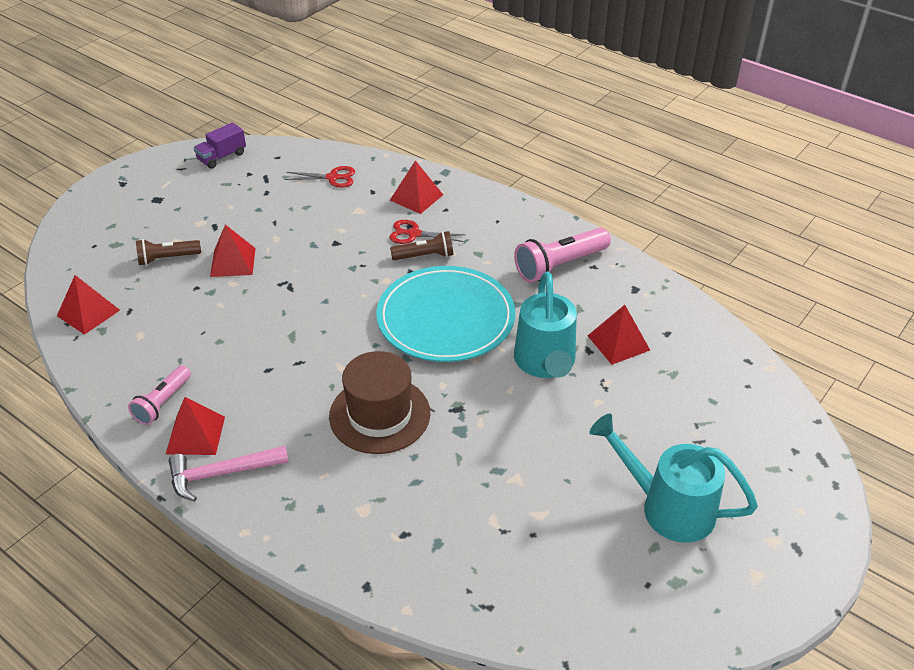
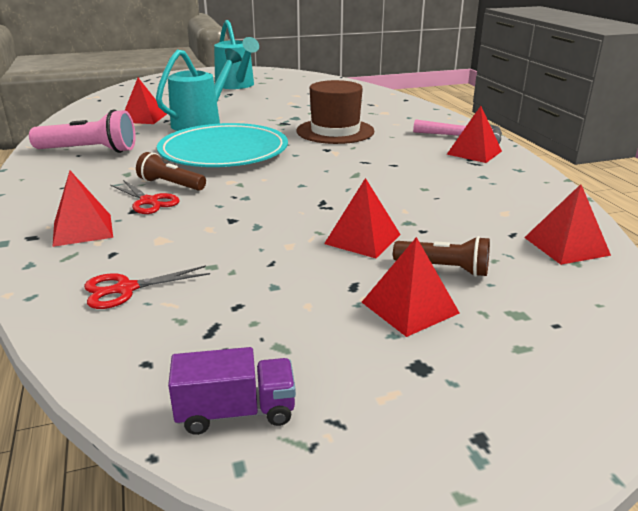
camera: 145 degrees left, 15 degrees down
pink flashlight [128,366,191,425] -> none
red scissors [284,166,355,188] -> red scissors turned 60 degrees counterclockwise [84,265,210,309]
none -> red pyramid [362,237,460,337]

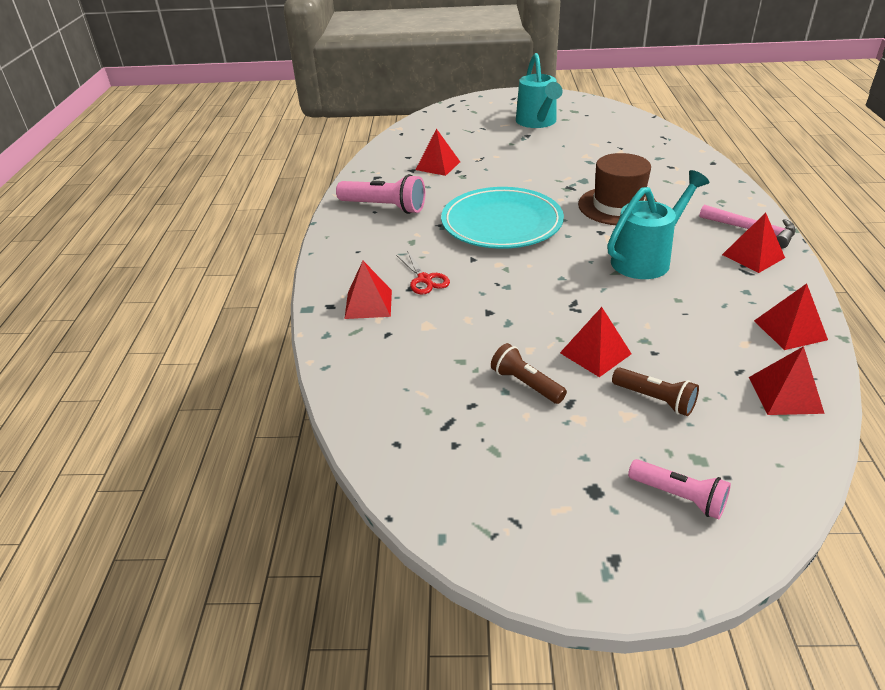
camera: 20 degrees right, 10 degrees up
red scissors [84,265,210,309] -> none
brown flashlight [136,152,206,191] -> brown flashlight moved to [491,343,567,404]
turquoise watering can [156,48,242,131] -> turquoise watering can moved to [607,170,709,279]
purple truck [168,347,296,435] -> none
red pyramid [362,237,460,337] -> red pyramid moved to [754,284,828,350]
none -> pink flashlight [628,459,731,519]

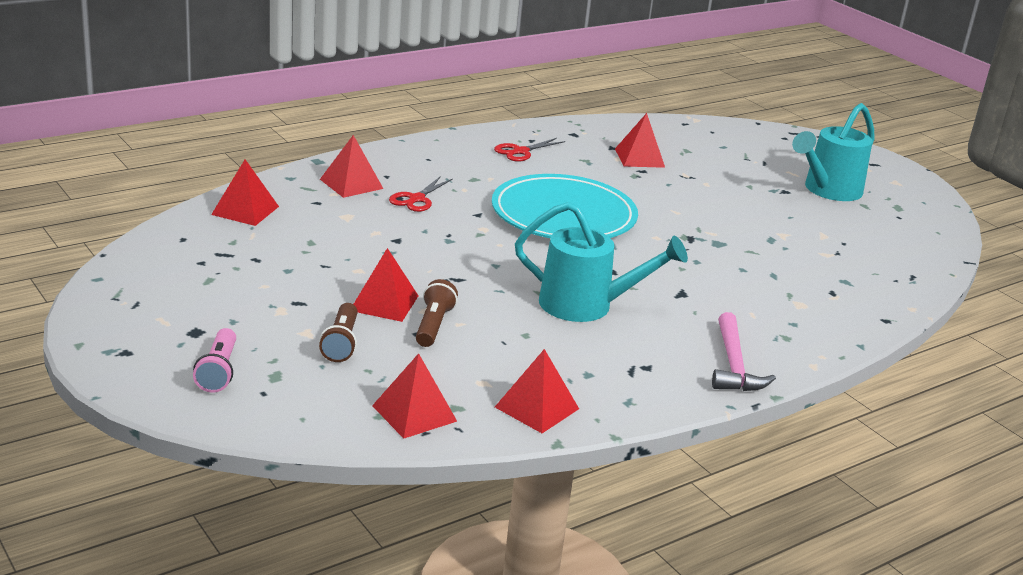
camera: 50 degrees right, 10 degrees down
pink flashlight [336,174,425,214] -> red scissors [494,138,565,162]
brown flashlight [491,343,567,404] -> brown flashlight moved to [416,279,458,347]
brown hat [578,153,657,225] -> none
red pyramid [722,213,785,273] -> red pyramid moved to [211,159,279,226]

